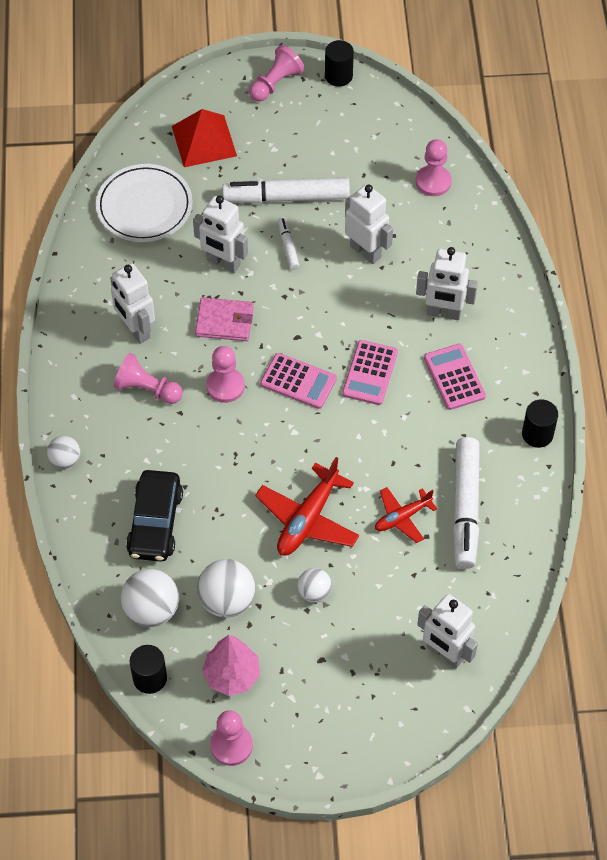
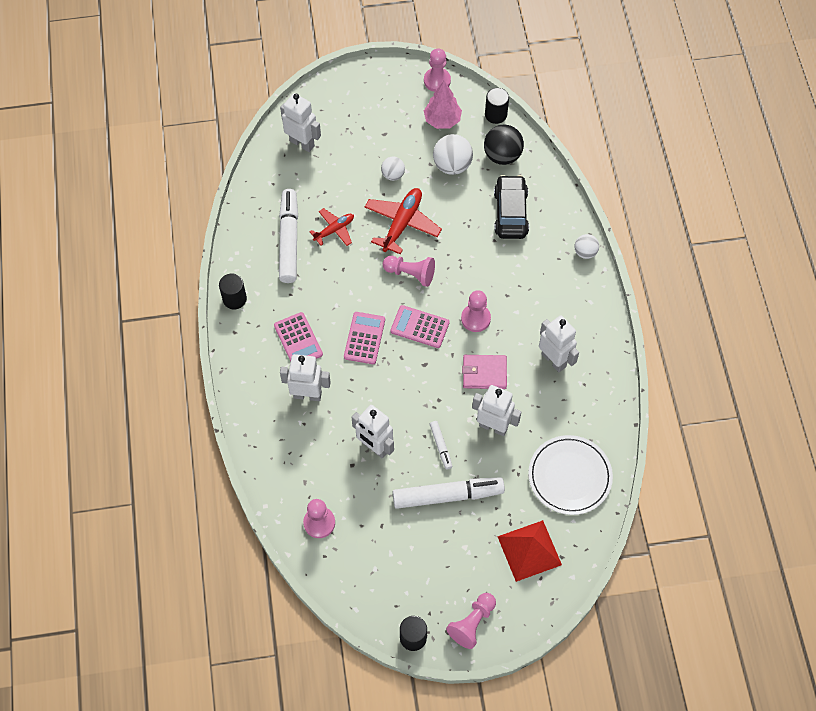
camera: 175 degrees right, 5 degrees up
pink pawn [114,353,183,404] -> pink pawn moved to [383,256,435,287]
white ball [121,569,179,627] -> black ball [484,124,524,165]

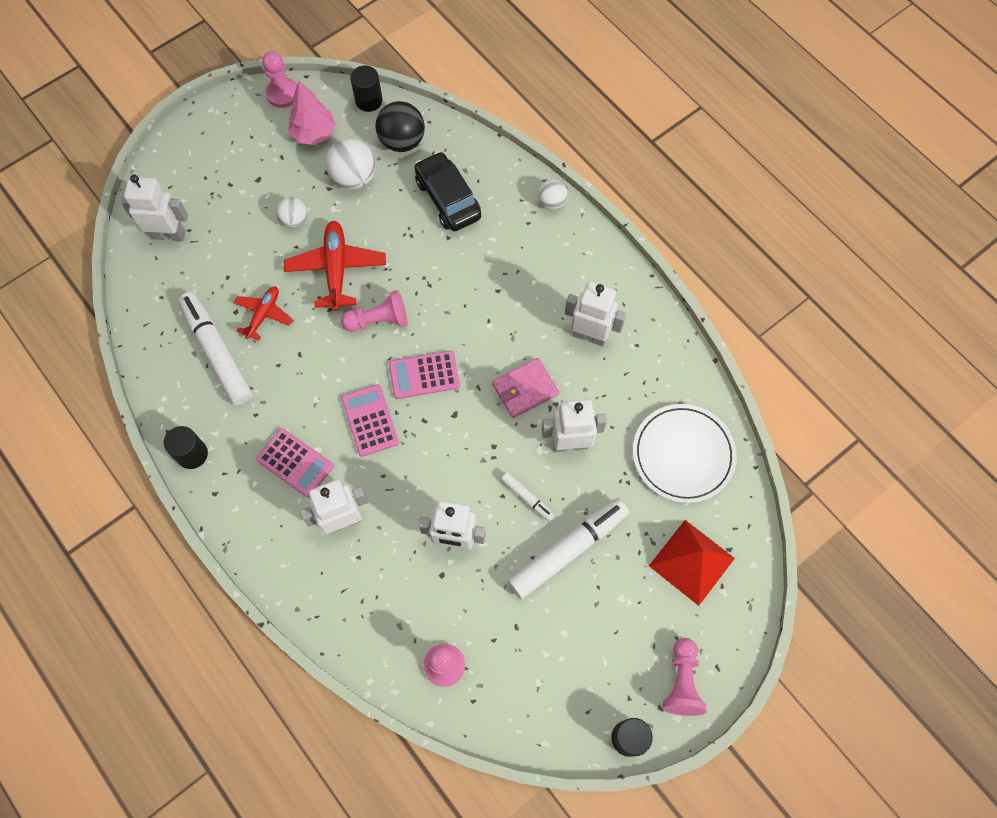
camera: 30 degrees left, 5 degrees up
pink pawn [461,290,491,332] -> none

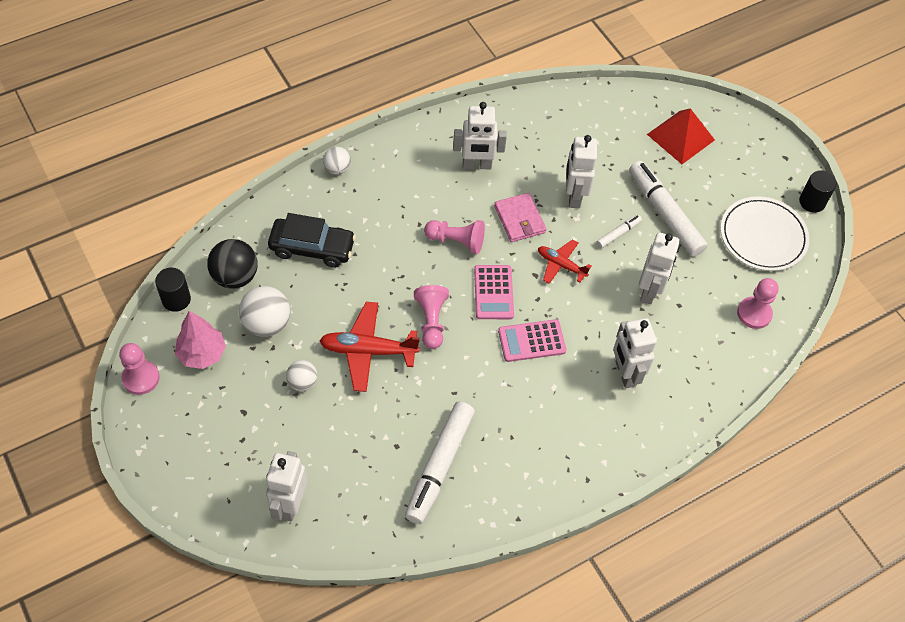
camera: 85 degrees left, 10 degrees down
black cylinder [164,426,208,469] -> none
white marker [178,292,253,406] -> white marker turned 45 degrees counterclockwise [405,401,475,524]
red plane [233,286,293,341] -> red plane moved to [538,239,592,284]
pink calculator [256,428,334,497] -> none
black car [415,151,481,231] -> black car turned 150 degrees counterclockwise [268,213,356,268]
white robot [565,281,626,346] -> white robot turned 120 degrees counterclockwise [453,102,507,169]
white plate [633,404,737,503] -> white plate moved to [720,196,810,271]
pink pawn [663,638,706,716] -> pink pawn moved to [424,220,485,254]

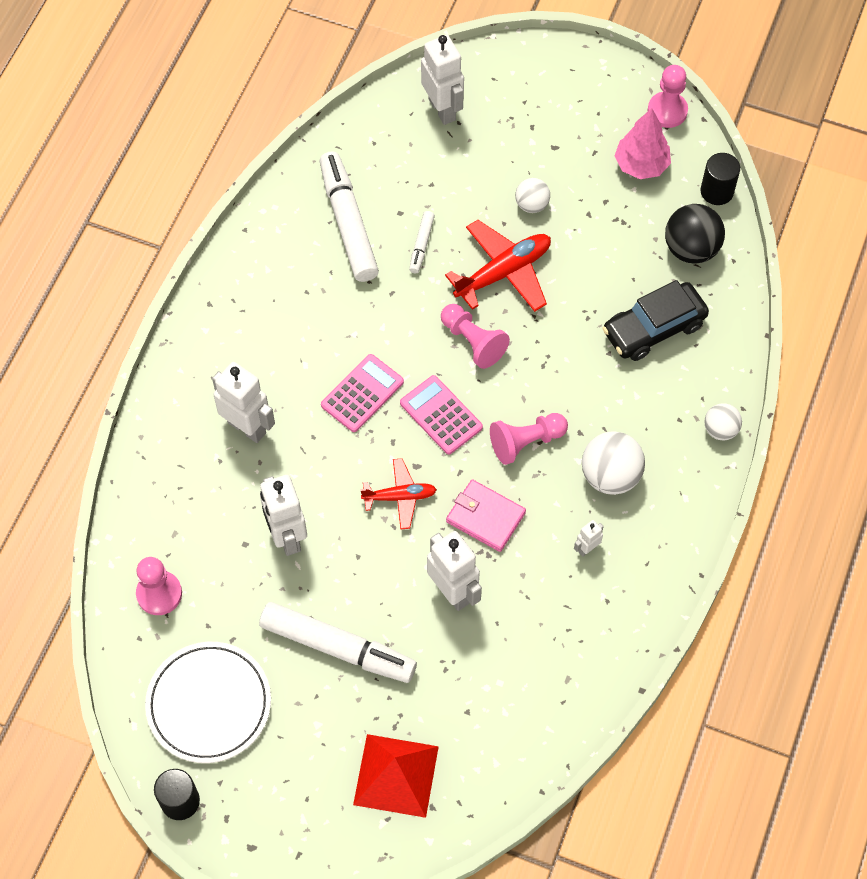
camera: 145 degrees right, 5 degrees up
white ball [239,286,290,337] -> white ball moved to [582,431,645,495]
white robot [453,102,507,169] -> white robot [574,520,604,557], size x0.48
white marker [596,215,642,249] -> white marker moved to [409,211,435,273]

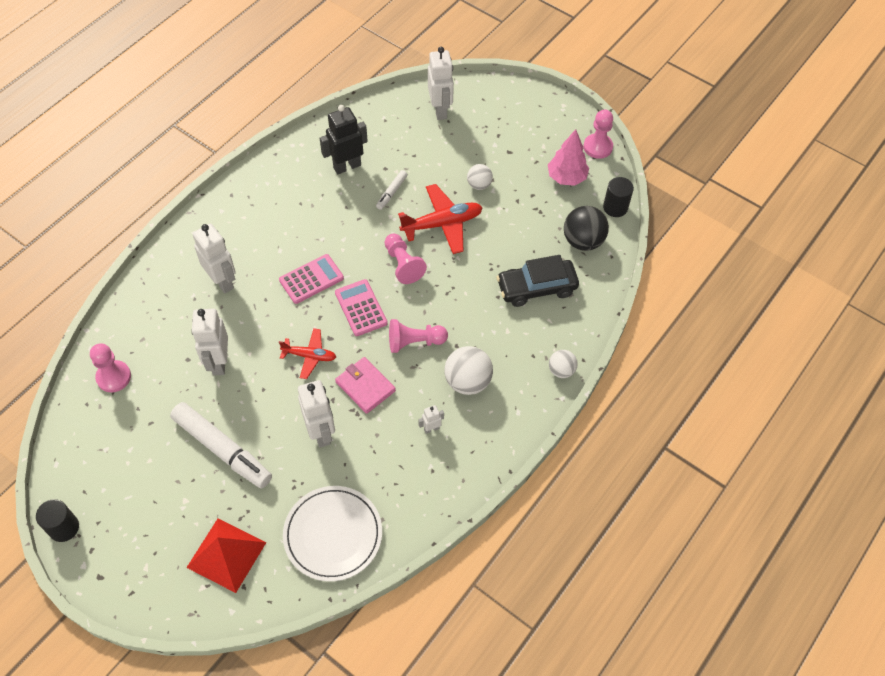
camera: 15 degrees right, 5 degrees down
white plate [145,642,271,763] -> white plate moved to [283,486,382,582]
white marker [319,151,379,282] -> black robot [320,105,368,174]

